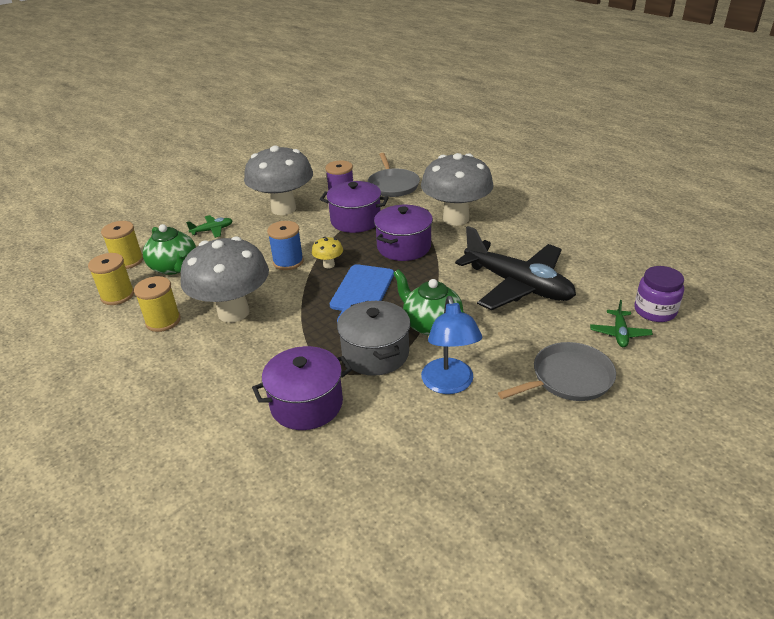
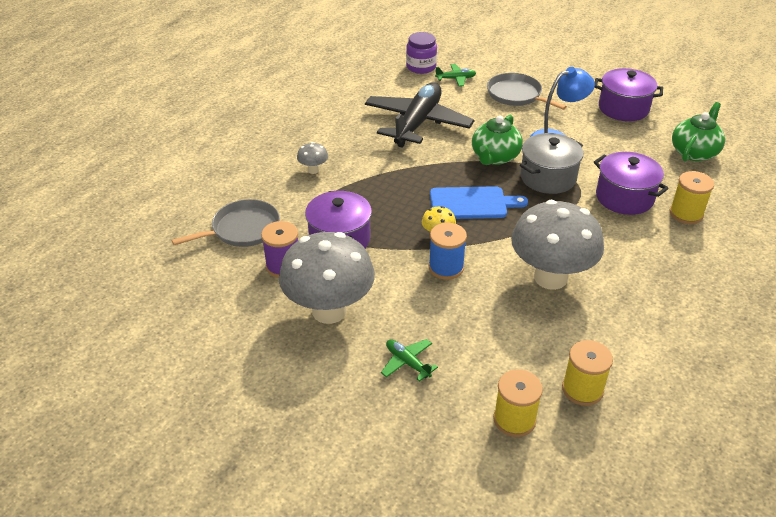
camera: 110 degrees left, 5 degrees up
yellow spool [134,276,181,332] -> yellow spool moved to [670,171,714,224]
green teapot [143,224,196,275] -> green teapot moved to [672,102,725,161]
purple pot [374,205,433,261] -> purple pot moved to [595,68,663,121]
grey mushroom [421,153,494,226] -> grey mushroom [297,142,328,174], size x0.41

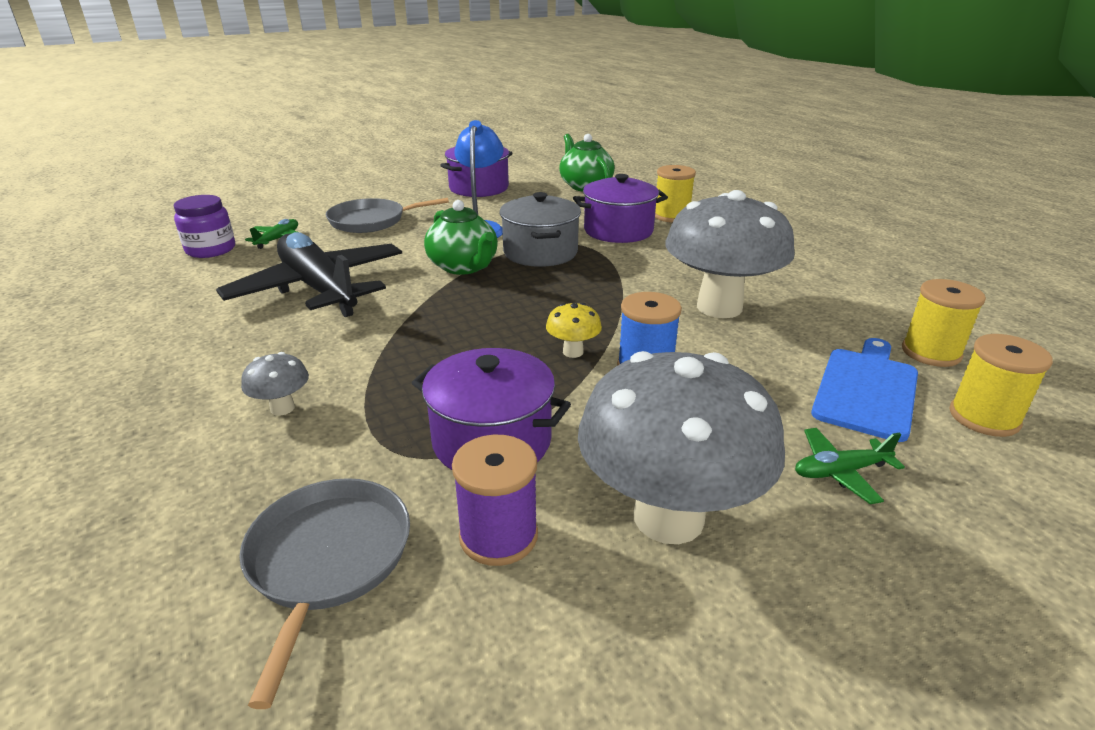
camera: 60 degrees left, 10 degrees down
blue cutting board [430,186,528,219] -> blue cutting board moved to [811,338,918,442]

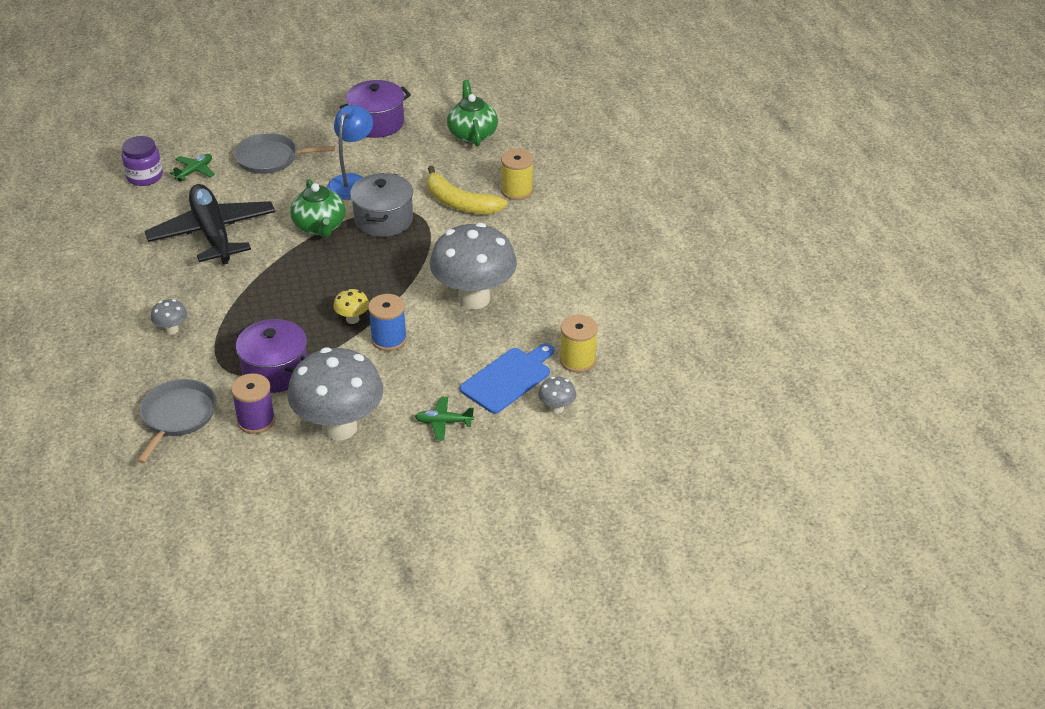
camera: 15 degrees right, 10 degrees up
purple pot [573,174,668,243] -> yellow banana [427,166,507,214]
yellow spool [950,334,1053,437] -> grey mushroom [538,377,576,414]

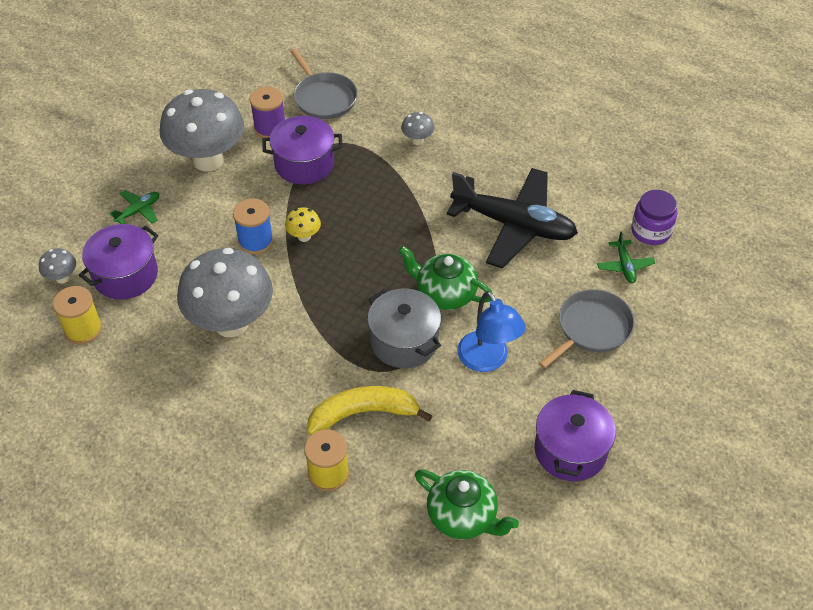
camera: 135 degrees right, 10 degrees up
blue cutting board [460,343,554,413] -> purple pot [79,224,159,300]

